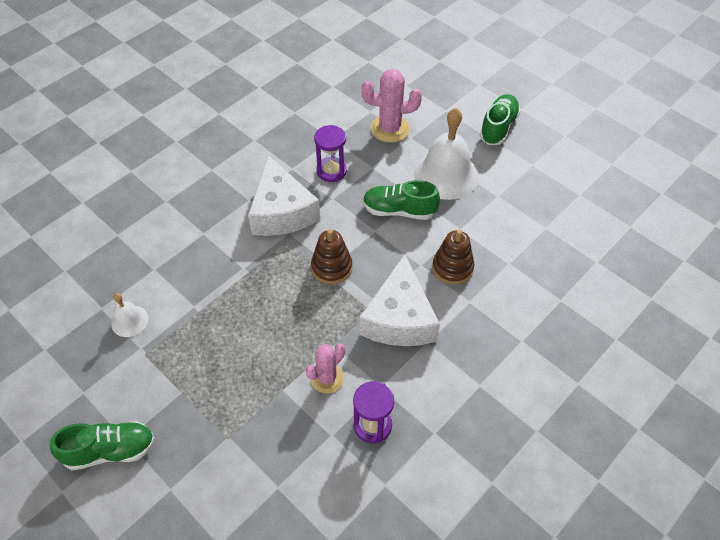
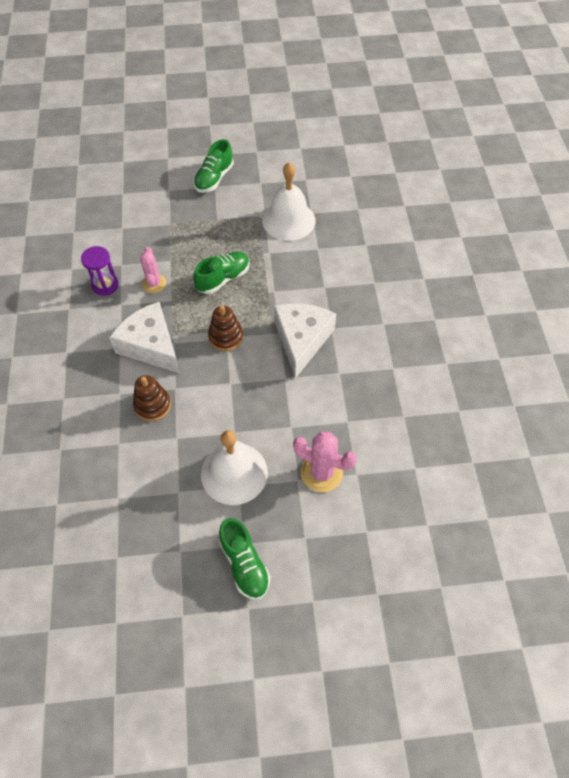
camera: 130 degrees right, 5 degrees up
white bell [111,293,148,337] -> white bell [262,162,315,241], size x2.03
white cheese [248,155,320,236] -> white cheese turned 75 degrees clockwise [274,303,336,379]
purple hourglass [314,125,347,182] -> none
pink cactus [362,69,422,143] -> pink cactus turned 75 degrees clockwise [293,432,357,492]
green shoe [363,180,440,220] -> green shoe moved to [194,251,250,294]

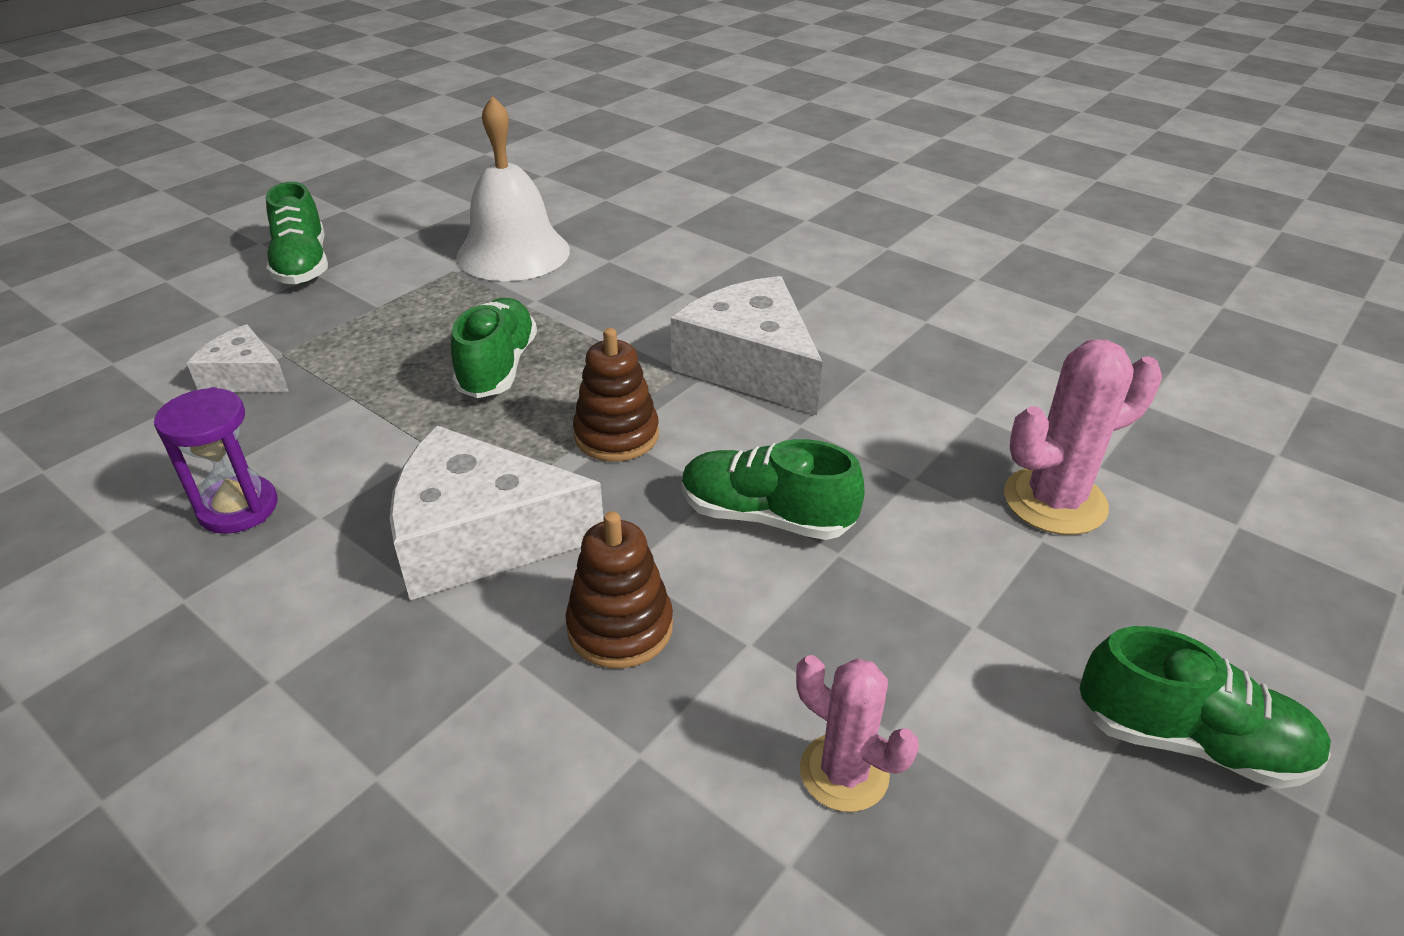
camera: 45 degrees left, 20 degrees down
pink cactus [140,247,166,293] -> pink cactus moved to [796,655,919,812]
white bell [201,430,268,505] -> none
none -> white cheese [187,324,289,392]
none -> green shoe [682,439,865,540]

